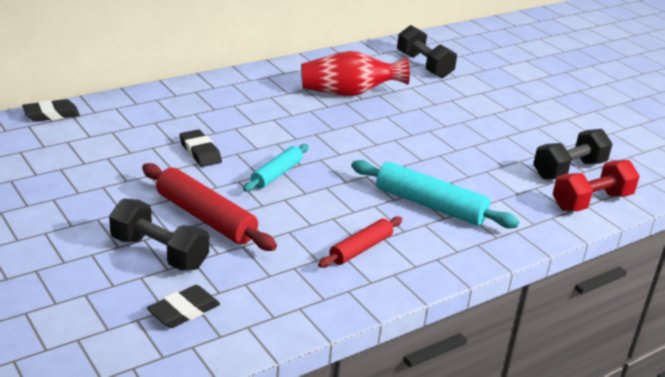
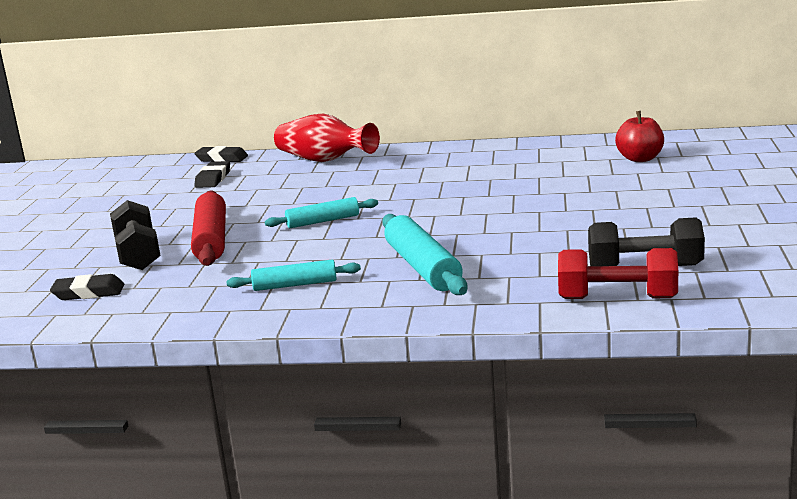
camera: 45 degrees right, 10 degrees down
black eraser [179,129,222,167] -> black eraser moved to [194,161,230,188]
red vase [301,51,410,96] -> red vase moved to [274,114,380,162]
red rolling pin [318,216,402,268] -> turquoise rolling pin [226,260,361,291]
black dumbbell [397,25,457,78] -> red apple [615,111,664,162]

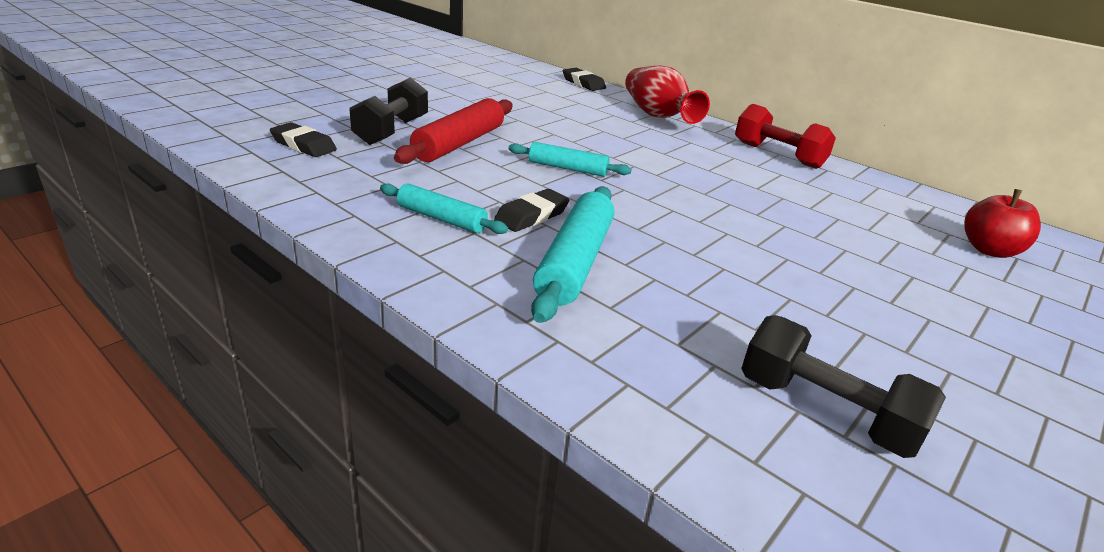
camera: 30 degrees right, 10 degrees up
black eraser [194,161,230,188] -> black eraser moved to [494,189,569,232]
red dumbbell [558,248,678,299] -> red dumbbell moved to [735,104,836,169]

